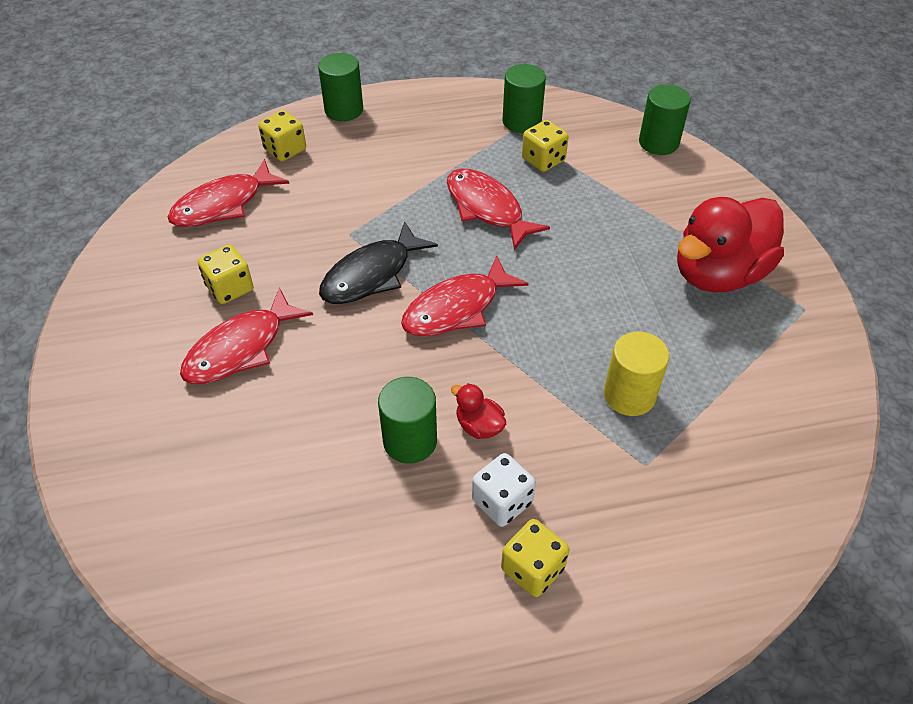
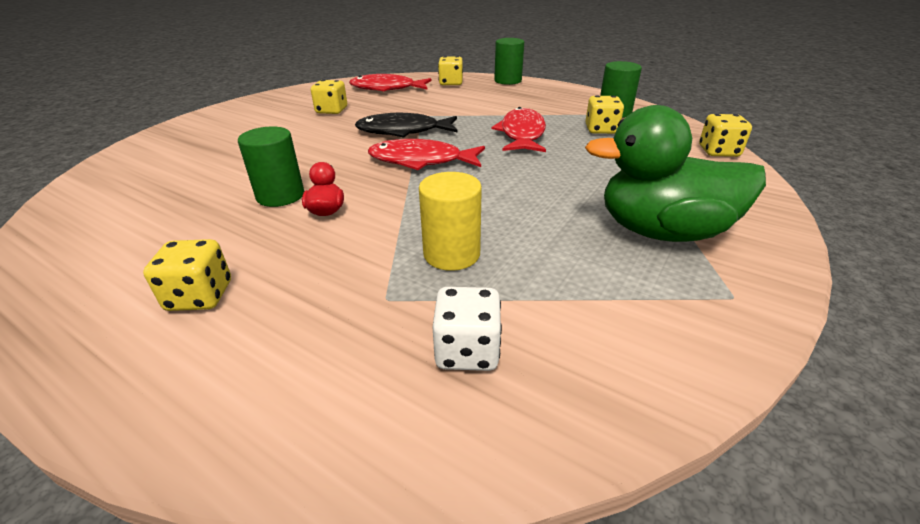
camera: 45 degrees right, 15 degrees down
red fish [180,288,313,384] -> none
white dice [472,453,536,527] -> white dice moved to [433,287,502,371]
green cylinder [639,84,691,155] -> yellow dice [699,114,752,157]
red duck [677,197,784,292] -> green duck [585,105,766,242]

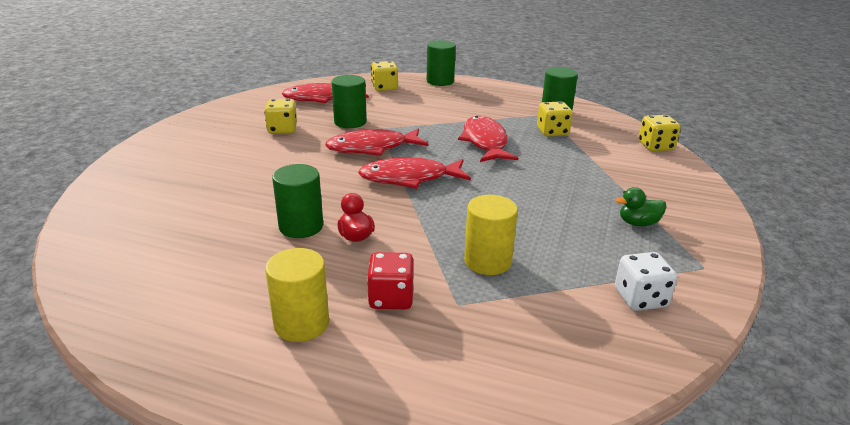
camera: 15 degrees left, 5 degrees down
yellow dice [143,239,231,311] -> yellow cylinder [265,248,329,342]
black fish [355,113,458,138] -> red fish [325,128,428,156]
white dice [433,287,502,371] -> white dice moved to [615,252,677,311]
green duck [585,105,766,242] -> green duck [616,187,667,226], size x0.41
none -> green cylinder [332,75,367,128]
none -> red dice [367,252,414,309]

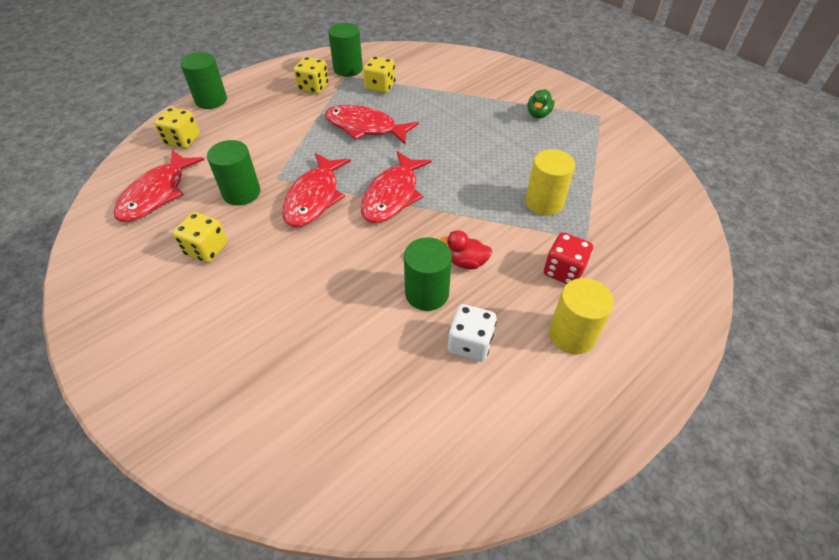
camera: 60 degrees left, 20 degrees up
white dice [615,252,677,311] -> white dice moved to [448,304,497,362]
yellow dice [639,115,681,151] -> yellow dice moved to [294,57,329,94]

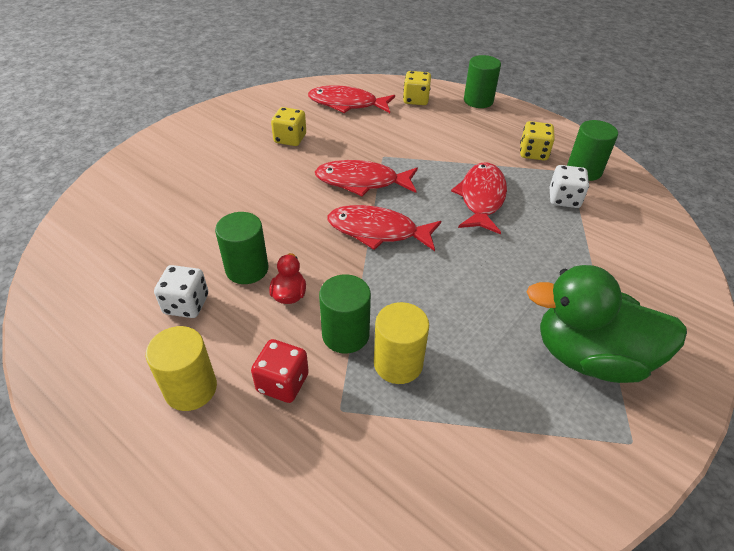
camera: 80 degrees right, 5 degrees down
green cylinder [207,140,260,206] -> green cylinder moved to [319,274,371,353]
yellow dice [363,56,396,94] -> white dice [550,165,589,208]
green duck [528,89,555,118] -> green duck [526,265,687,383], size x2.44

